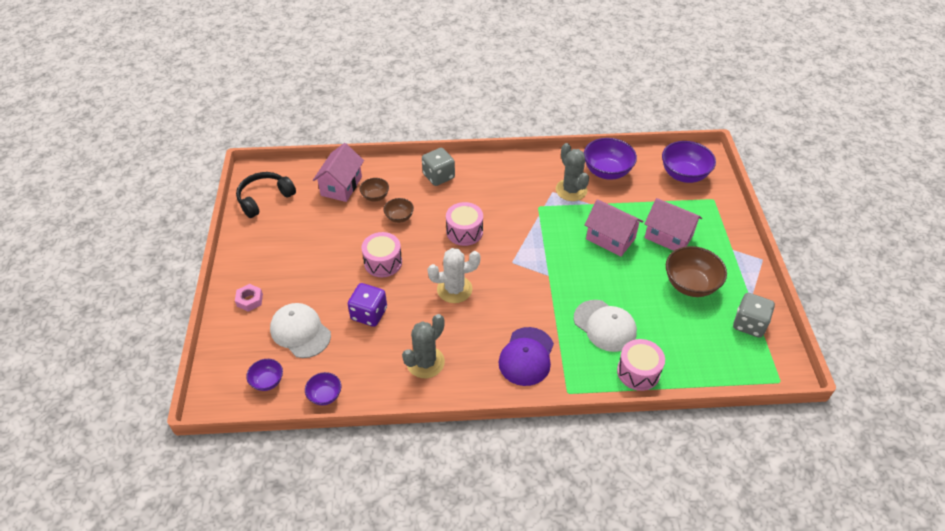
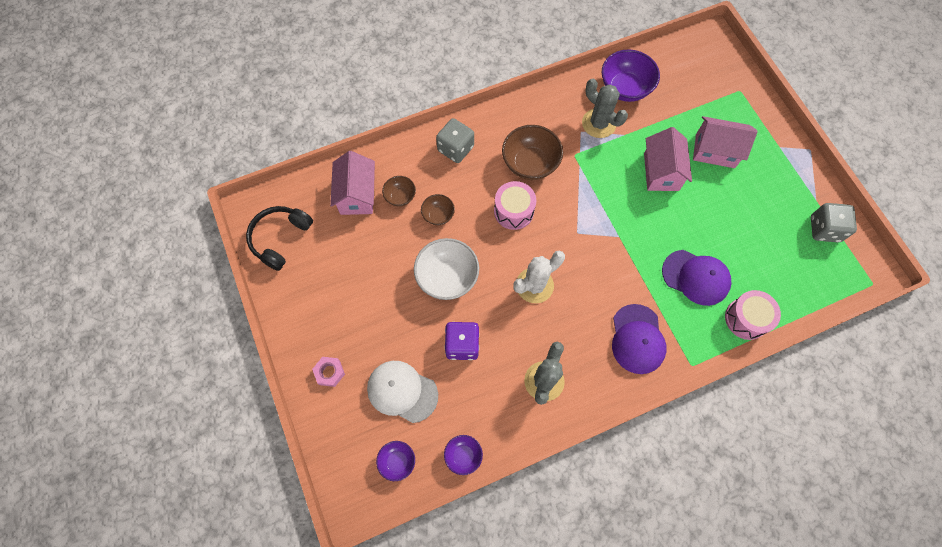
camera: 20 degrees left, 20 degrees up
pink drum [362,232,402,277] -> white bowl [414,238,479,300]
white cap [574,300,637,352] -> purple cap [662,250,732,306]
pink house [584,199,643,257] -> pink house turned 75 degrees clockwise [644,127,692,191]
purple bowl [662,141,716,183] -> none
brown bowl [666,246,727,297] -> brown bowl moved to [502,125,563,180]

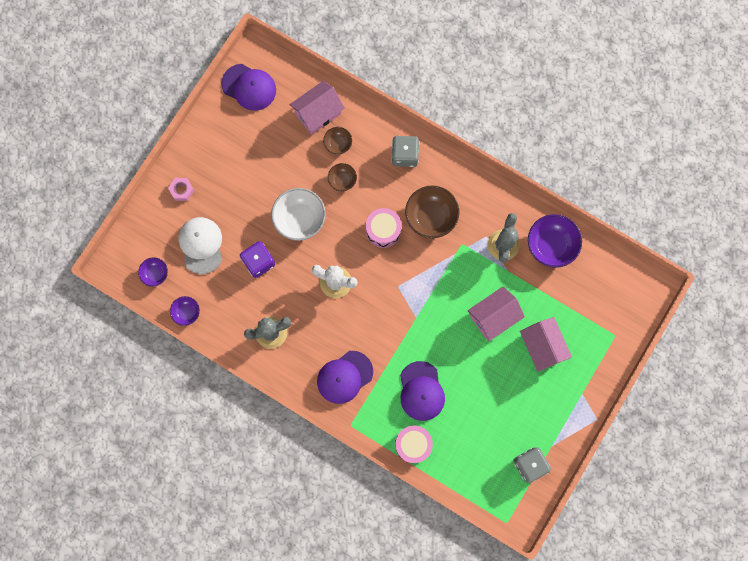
camera: 55 degrees right, 10 degrees up
black headphones [246,206,313,271] -> purple cap [221,64,276,111]

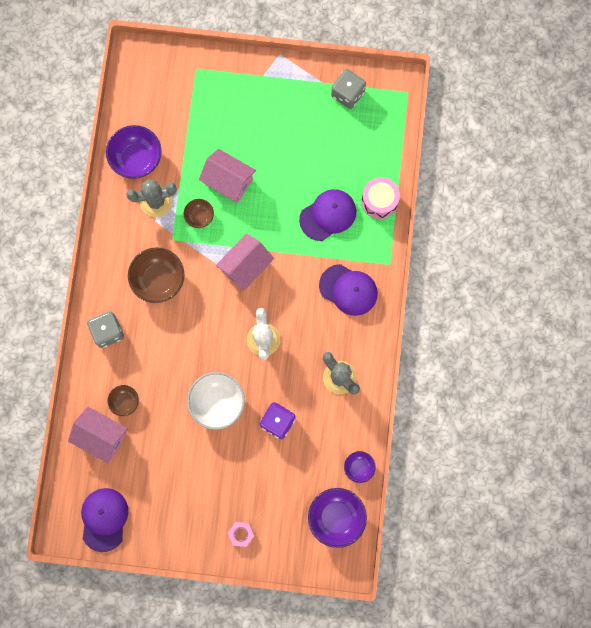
camera: 115 degrees left, 0 degrees up
purple bowl [138,257,168,287] -> purple bowl [308,488,367,548], size x1.83
white cap [179,217,222,274] -> none
brown bowl [328,163,357,191] -> brown bowl moved to [184,199,214,228]
pink drum [366,208,402,248] -> none
pink house [520,317,572,372] -> pink house moved to [216,233,274,291]

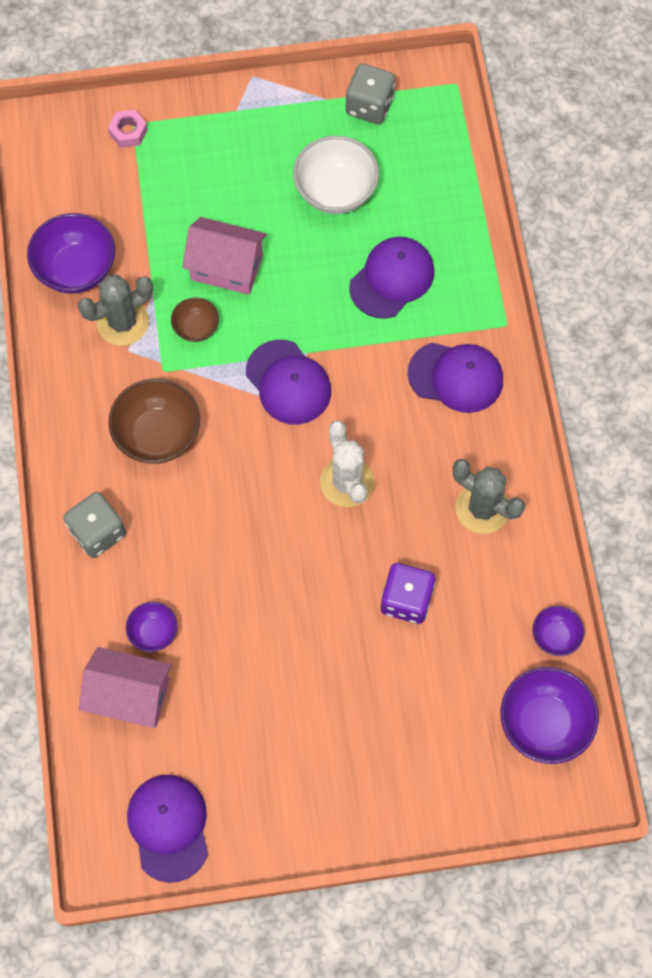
camera: 15 degrees left, 10 degrees down
brown bowl [108,385,139,416] -> purple bowl [126,602,178,652]
white bowl [187,372,245,430] -> white bowl moved to [293,136,379,214]
pink house [216,233,274,291] -> purple cap [246,339,331,425]
pink nut [228,522,255,547] -> pink nut moved to [108,110,148,148]
pink drum [362,177,400,219] -> none

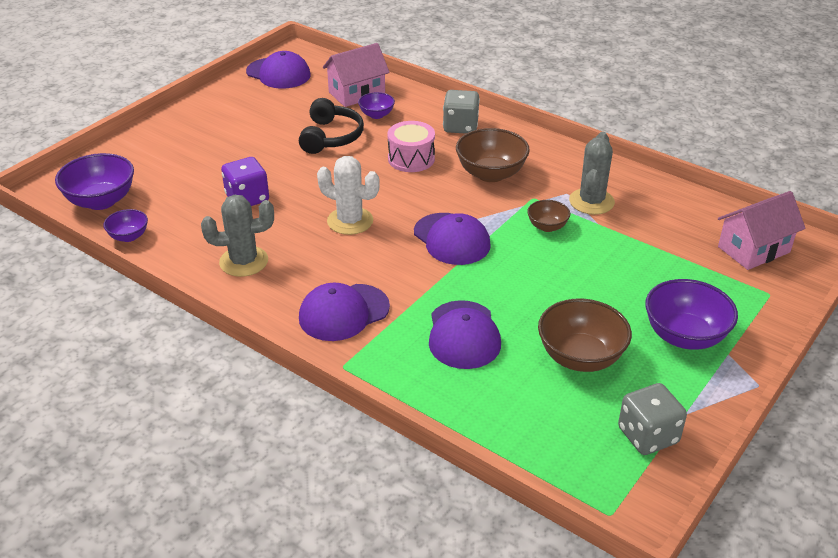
camera: 135 degrees right, 30 degrees down
purple bowl [27,213,115,294] -> purple bowl moved to [645,279,738,350]
pink nut [108,110,148,148] -> none
pink house [182,217,267,295] -> pink house moved to [718,191,805,270]
purple cap [246,339,331,425] -> purple cap turned 135 degrees counterclockwise [414,213,491,265]
white bowl [293,136,379,214] -> brown bowl [538,298,632,372]
none -> black headphones [299,98,364,154]
none -> pink drum [388,121,435,172]

